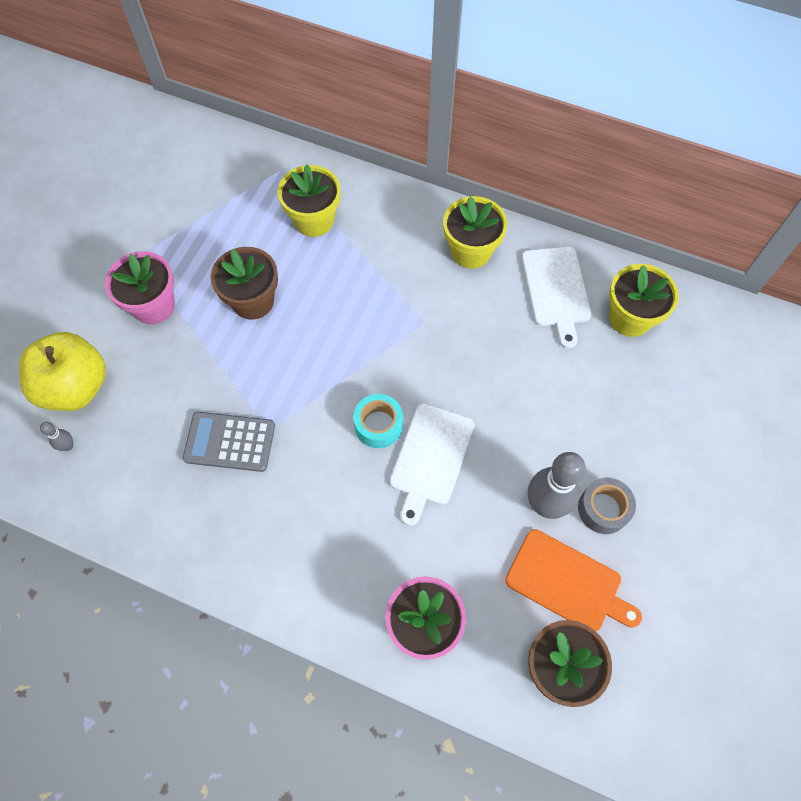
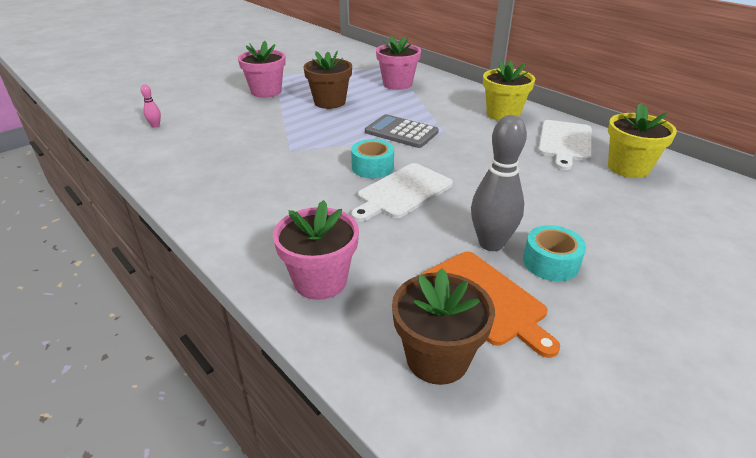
camera: 25 degrees right, 30 degrees down
yellow apple [19,332,106,411] -> none
grey bowling pin [40,422,73,451] -> pink bowling pin [141,84,161,128]
grey calculator [183,412,275,472] -> grey calculator moved to [365,114,439,148]
yellow flower pot [277,165,341,237] -> pink flower pot [376,35,421,90]
grey tape [578,478,636,534] -> turquoise tape [523,225,586,281]

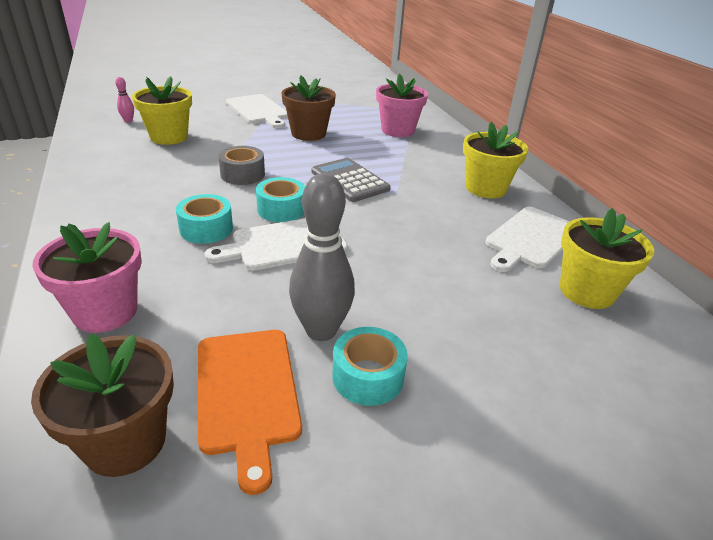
camera: 20 degrees right, 0 degrees up
pink flower pot [238,41,286,98] -> white cutting board [226,94,288,129]
none -> yellow flower pot [132,76,192,145]
none -> turquoise tape [176,194,233,244]
none -> grey tape [218,146,265,185]

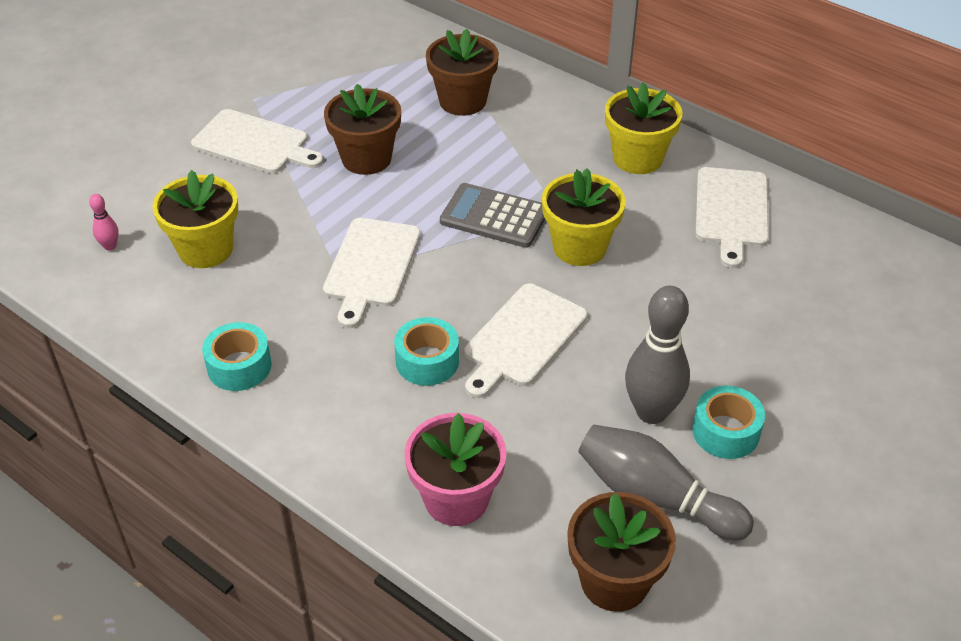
camera: 30 degrees left, 10 degrees up
orange cutting board [198,330,302,495] -> grey bowling pin [578,425,754,541]
grey tape [218,146,265,185] -> white cutting board [323,218,421,328]
turquoise tape [256,177,305,222] -> turquoise tape moved to [202,322,272,391]
pink flower pot [376,74,428,137] -> brown flower pot [426,29,499,116]
yellow flower pot [560,208,654,309] -> yellow flower pot moved to [542,168,626,266]

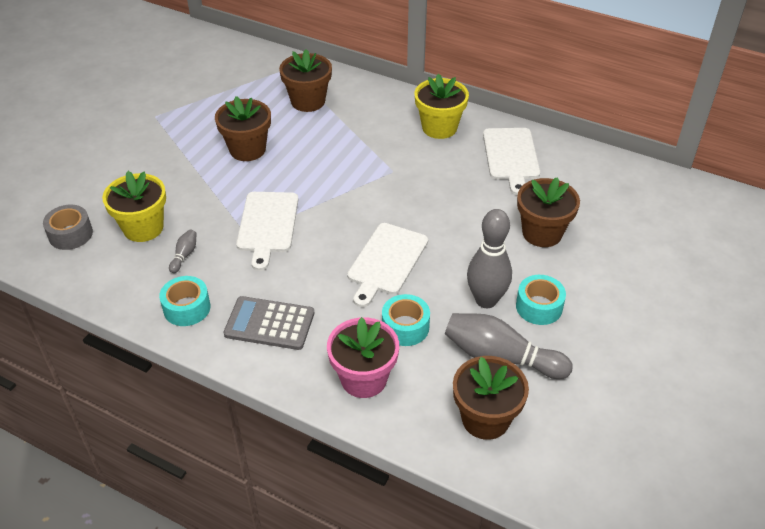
camera: 10 degrees left, 0 degrees up
pink bowling pin [89,194,119,251] -> grey tape [43,205,93,250]
white cutting board [191,109,324,173] -> none
turquoise tape [394,317,459,386] -> turquoise tape moved to [382,294,430,346]
grey calculator [440,183,545,248] -> grey calculator moved to [223,296,314,350]
yellow flower pot [542,168,626,266] -> none
none -> grey bowling pin [169,229,197,273]
none -> brown flower pot [517,177,580,247]

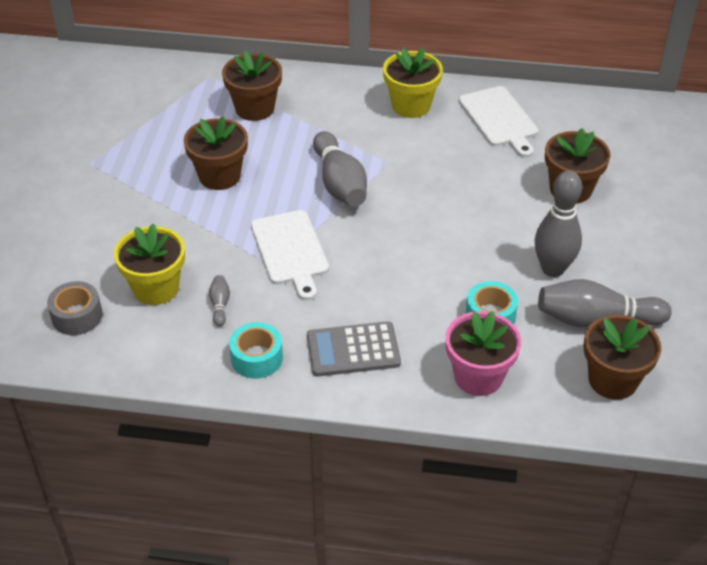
camera: 20 degrees left, 0 degrees up
white cutting board [347,223,428,307] -> none
turquoise tape [516,275,566,325] -> none
none -> grey bowling pin [313,131,367,207]

